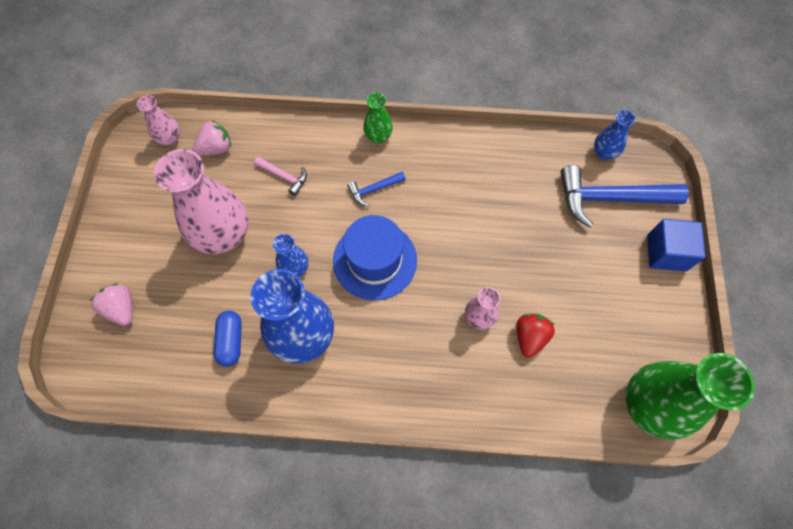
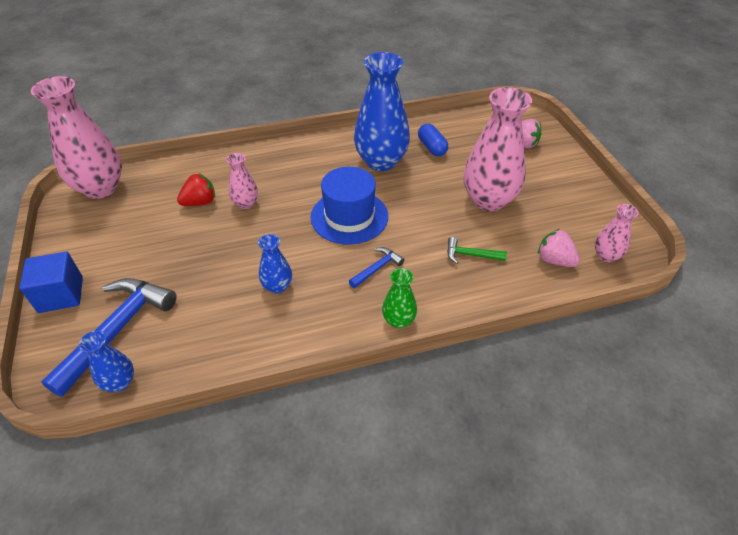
camera: 160 degrees right, 20 degrees down
pink strawberry [193,120,231,156] -> pink strawberry turned 90 degrees clockwise [538,229,580,267]
pink hammer [254,157,307,196] -> green hammer [447,237,507,264]
blue vase [273,234,309,277] -> blue vase moved to [258,234,292,294]
red strawberry [516,313,555,358] -> red strawberry turned 120 degrees counterclockwise [177,173,215,206]
blue hammer [560,165,689,228] -> blue hammer turned 45 degrees counterclockwise [41,278,177,397]
green vase [625,353,755,440] -> pink vase [31,76,122,199]

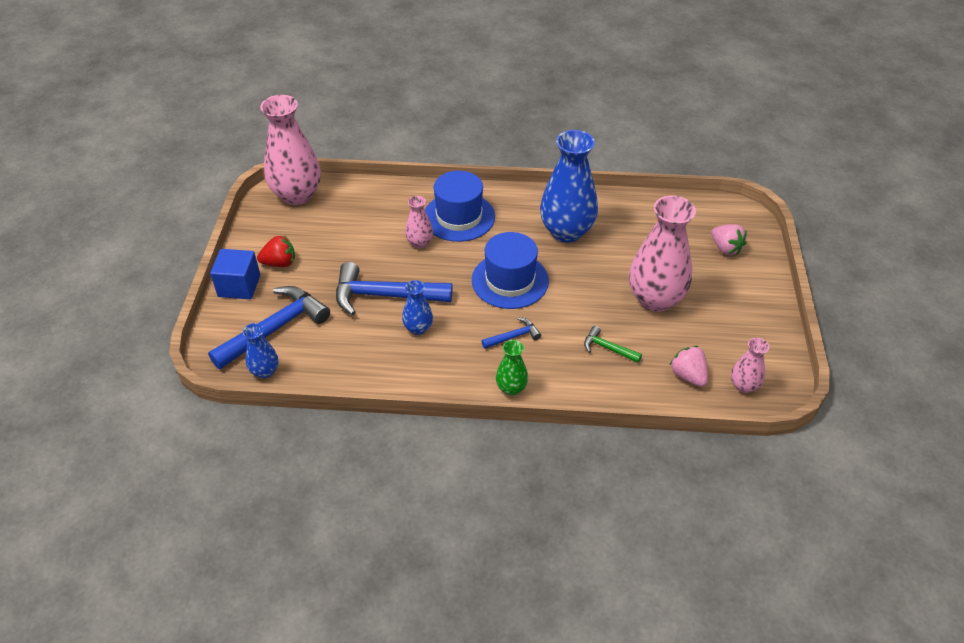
camera: 20 degrees right, 0 degrees up
red strawberry [177,173,215,206] -> red strawberry moved to [257,235,295,267]
blue capsule [418,124,448,156] -> none
none -> blue hammer [336,262,452,316]
none -> blue hat [425,171,495,242]

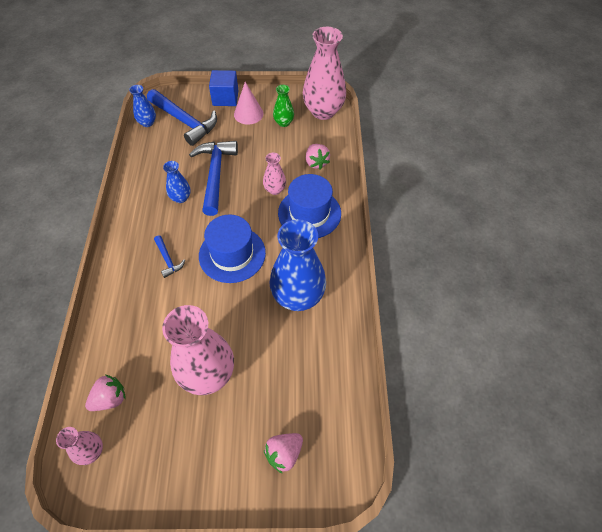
camera: 85 degrees right, 10 degrees up
red strawberry [257,235,295,267] -> pink cone [234,82,264,125]
green vase [496,340,528,395] -> green vase moved to [273,85,294,127]
green hammer [584,326,642,363] -> none
none -> pink strawberry [306,144,330,170]

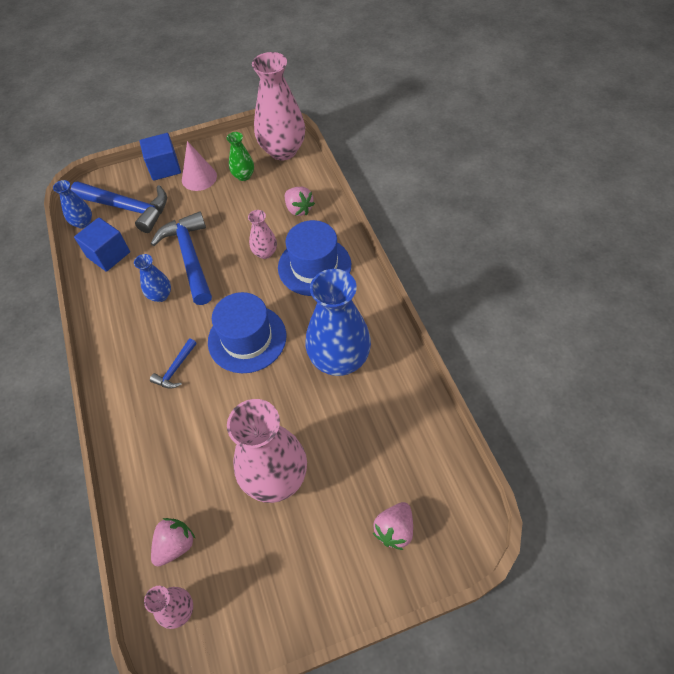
camera: 15 degrees left, 0 degrees up
blue hammer [154,235,185,278] -> blue hammer turned 75 degrees clockwise [150,338,197,389]
none -> blue cube [74,217,130,272]

